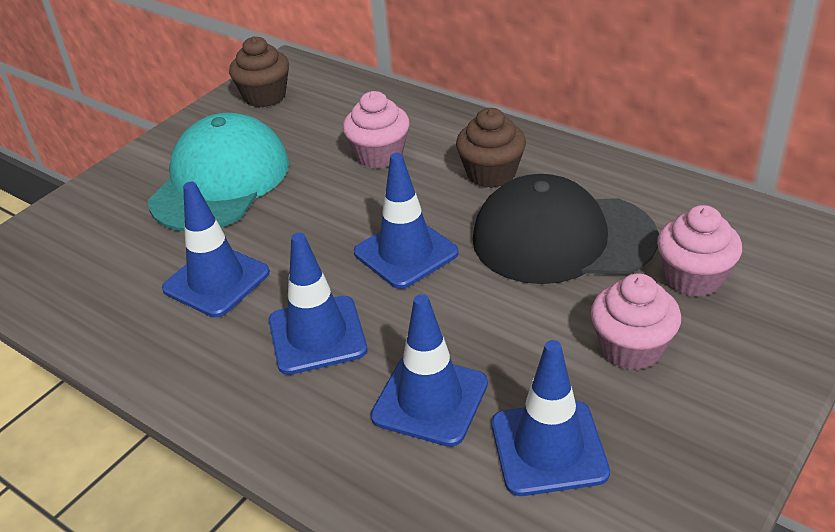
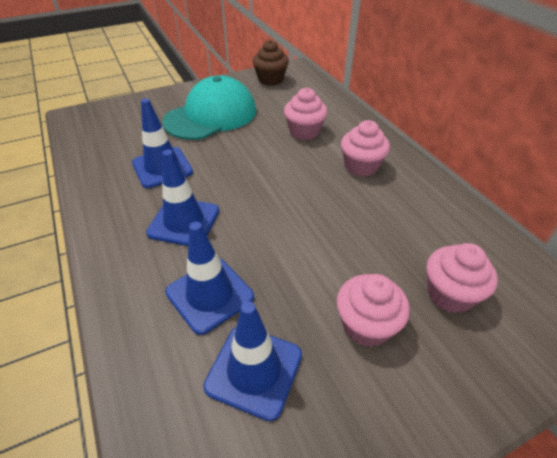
camera: 25 degrees right, 5 degrees up
blue traffic cone [354,153,459,289] -> none
brown cupcake [456,108,526,188] -> pink cupcake [341,120,390,177]
black cap [473,174,659,284] -> none

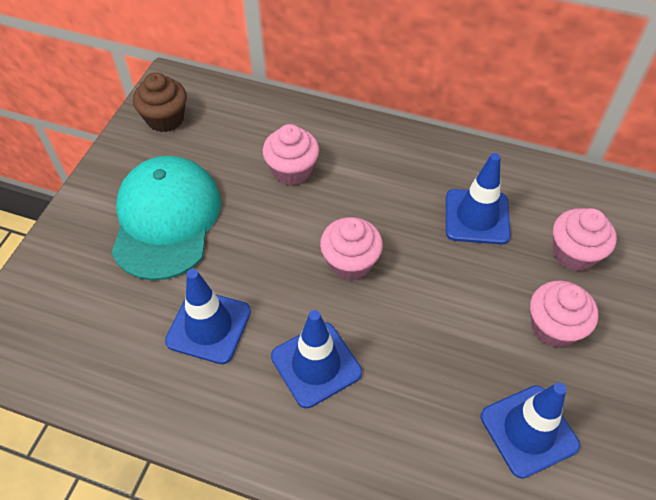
camera: 45 degrees left, 10 degrees up
blue traffic cone [165,222,254,335] -> blue traffic cone moved to [446,153,511,244]
pink cupcake [341,120,390,177] -> pink cupcake moved to [320,217,383,280]

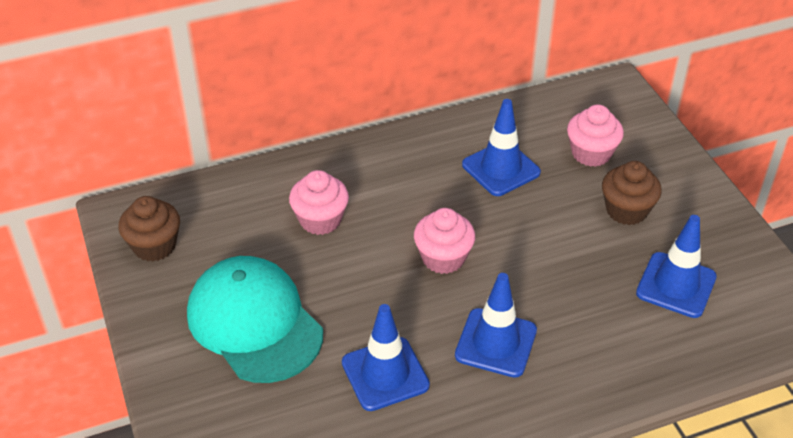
camera: 40 degrees left, 10 degrees down
pink cupcake [530,281,598,348] -> brown cupcake [602,161,662,225]

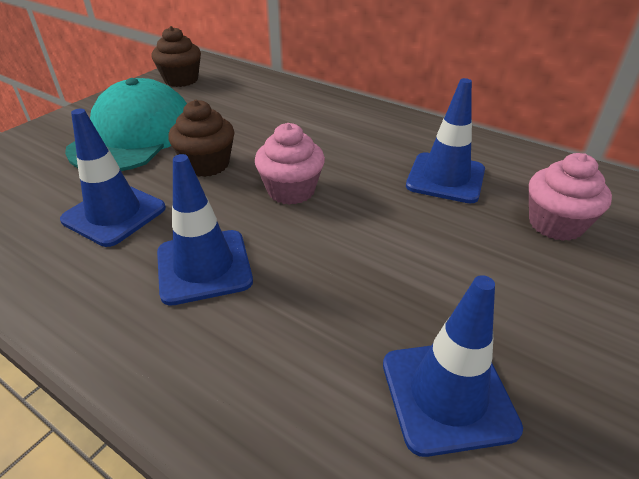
camera: 55 degrees right, 5 degrees down
pink cupcake [289,170,349,235] -> none
brown cupcake [602,161,662,225] -> brown cupcake moved to [168,100,234,177]

